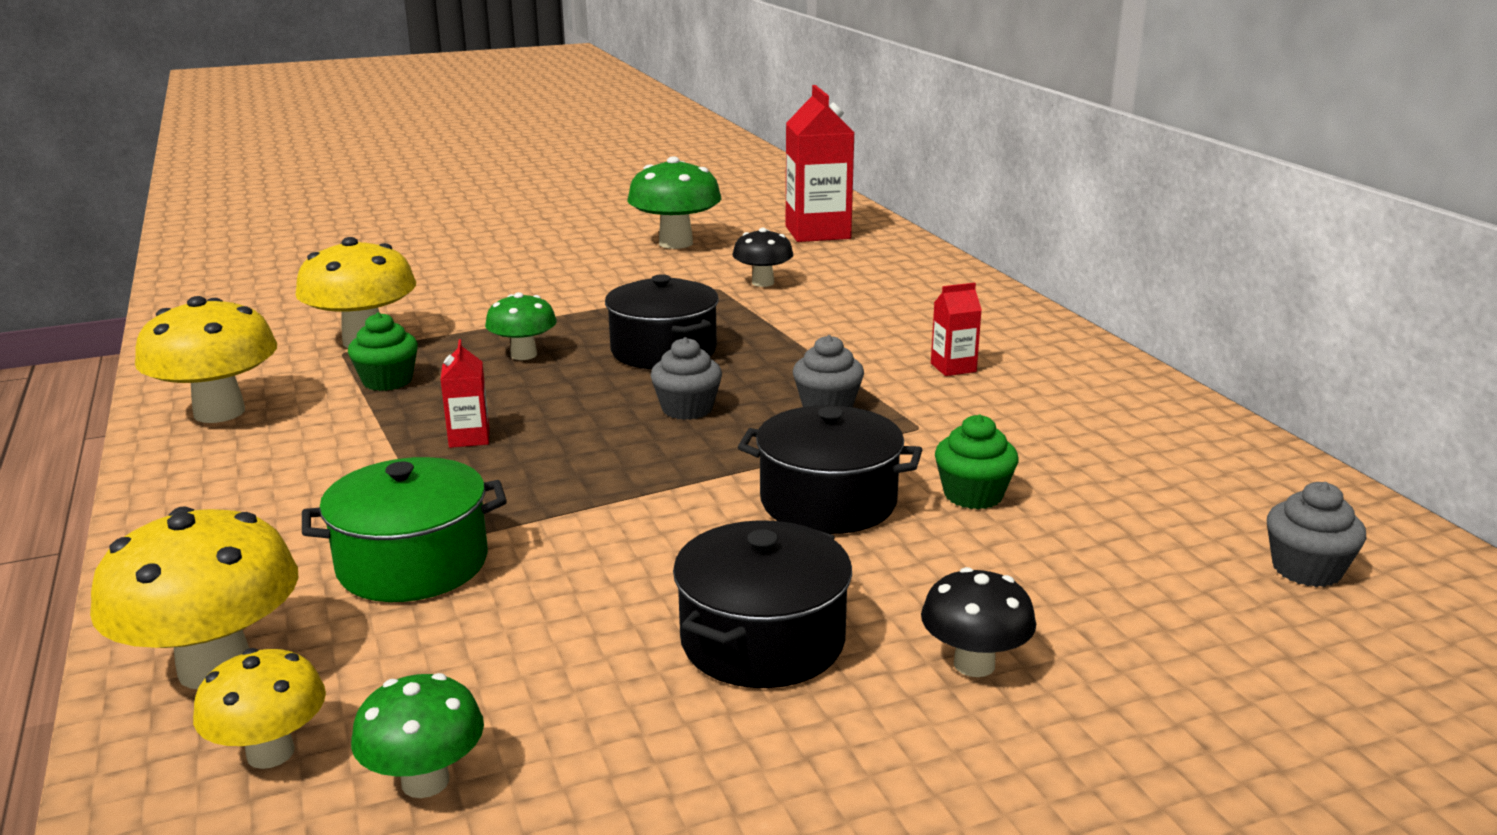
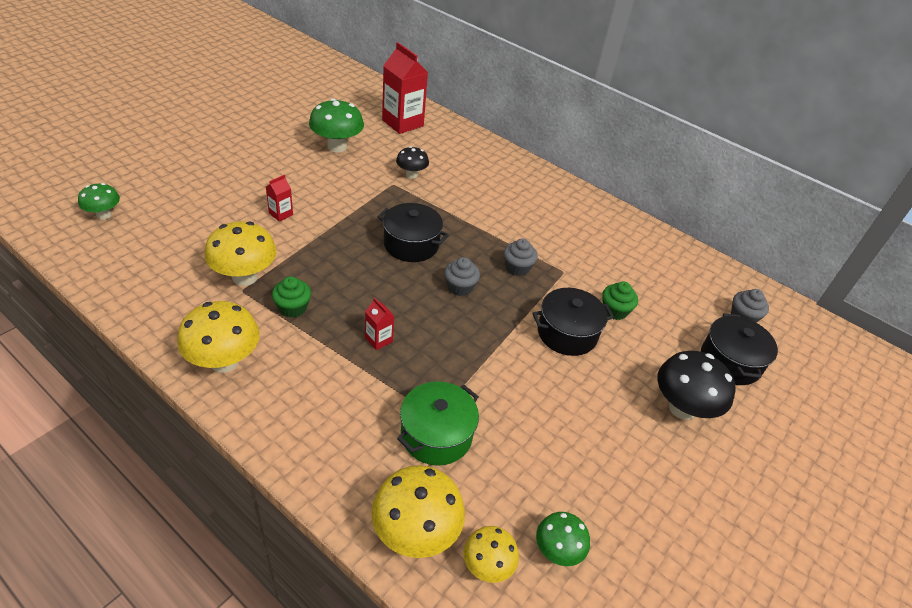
camera: 35 degrees left, 20 degrees up
green mushroom [485,292,557,360] -> green mushroom moved to [78,183,120,220]
black pot [673,520,852,688] -> black pot moved to [701,313,778,385]
black mushroom [921,567,1036,677] -> black mushroom [657,351,736,420], size x1.68
red carton [931,283,982,376] -> red carton moved to [266,175,293,222]

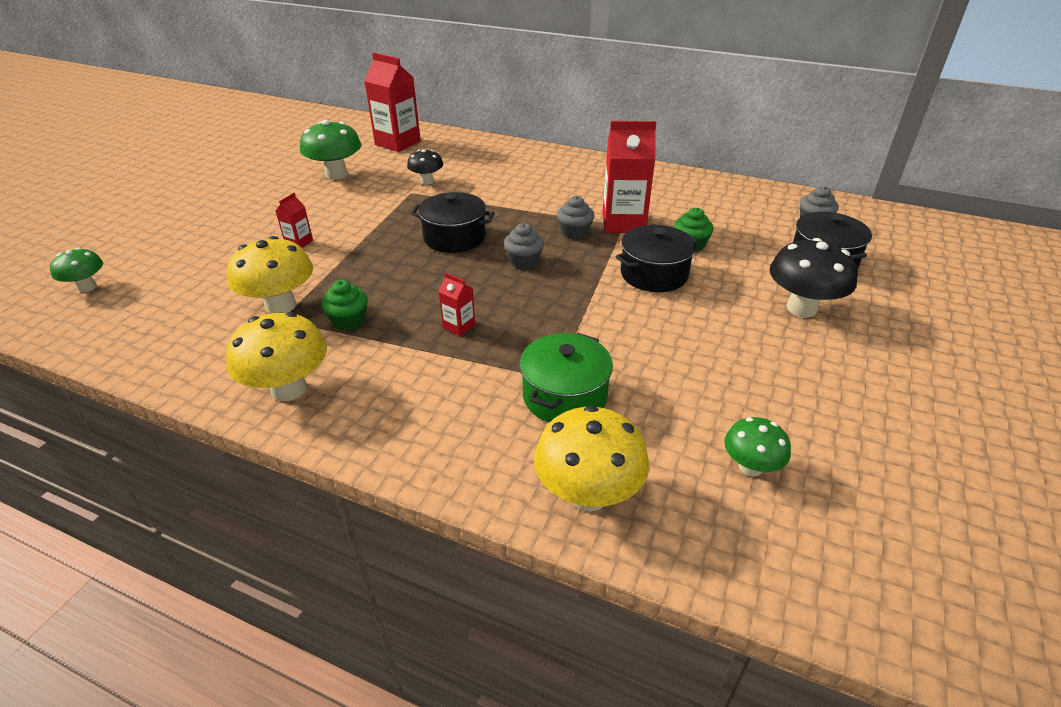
camera: 10 degrees left, 5 degrees down
yellow mushroom [464,526,519,583] -> none
none -> red carton [603,121,656,233]

